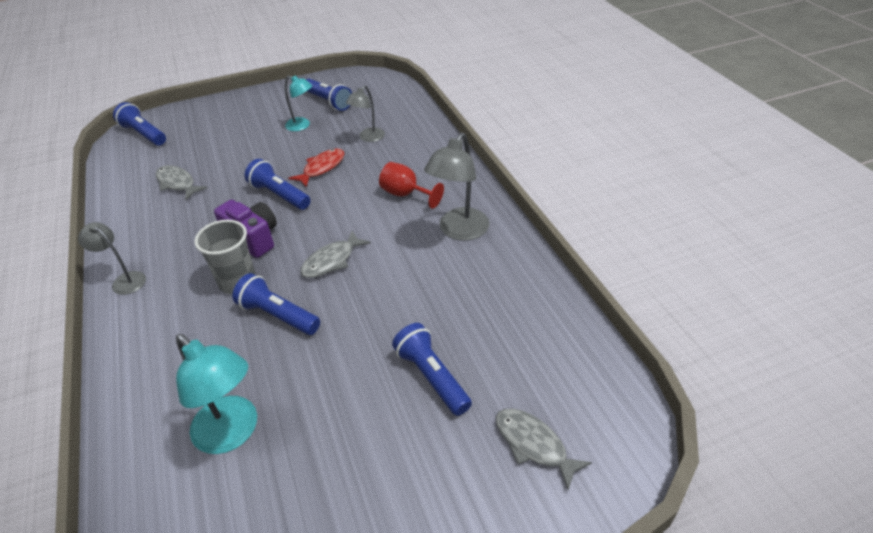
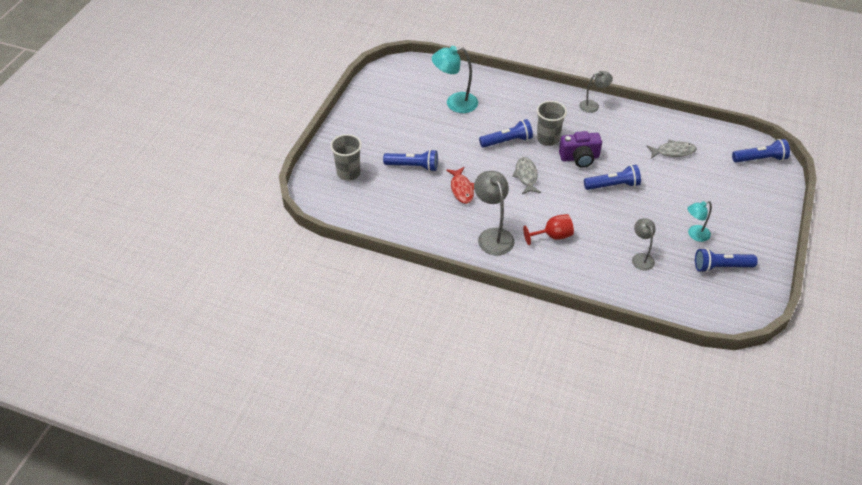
camera: 130 degrees right, 5 degrees up
red fish [288,148,345,187] -> red fish moved to [446,167,474,204]
grey fish [496,408,592,490] -> grey cup [330,134,362,181]

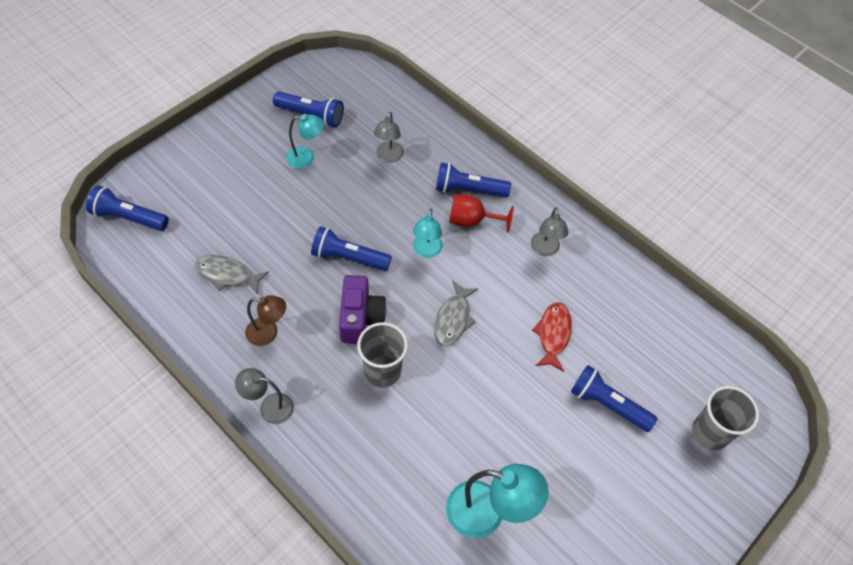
camera: 160 degrees left, 10 degrees up
grey lamp [474,171,515,256] -> grey lamp [531,207,568,256], size x0.61
blue flashlight [479,119,533,148] -> blue flashlight moved to [436,162,511,197]
purple camera [559,131,602,168] -> purple camera turned 75 degrees clockwise [339,275,386,344]
none -> brown lamp [245,295,286,346]
none -> turquoise lamp [413,209,442,258]

